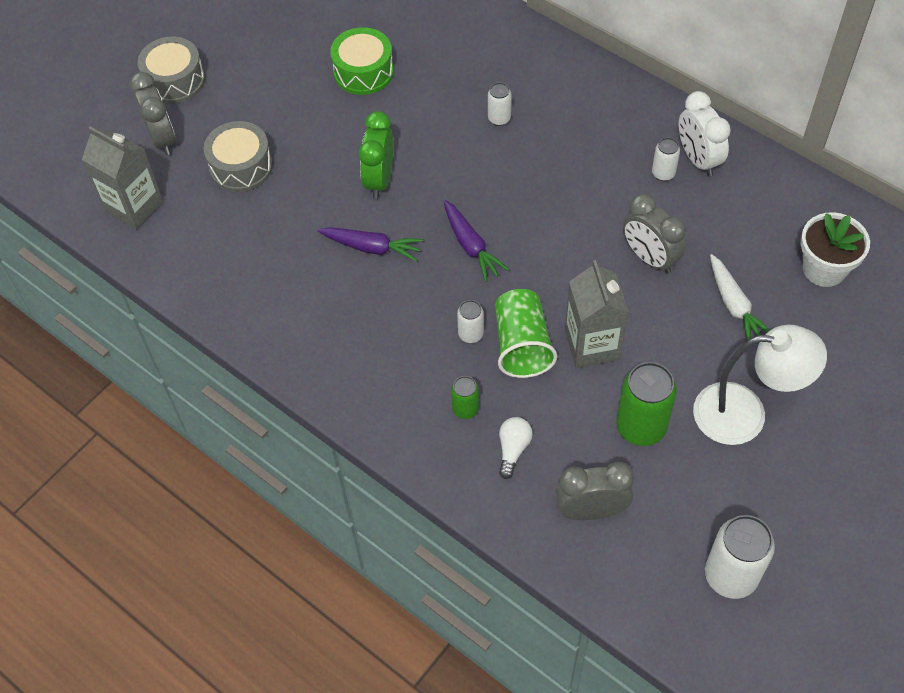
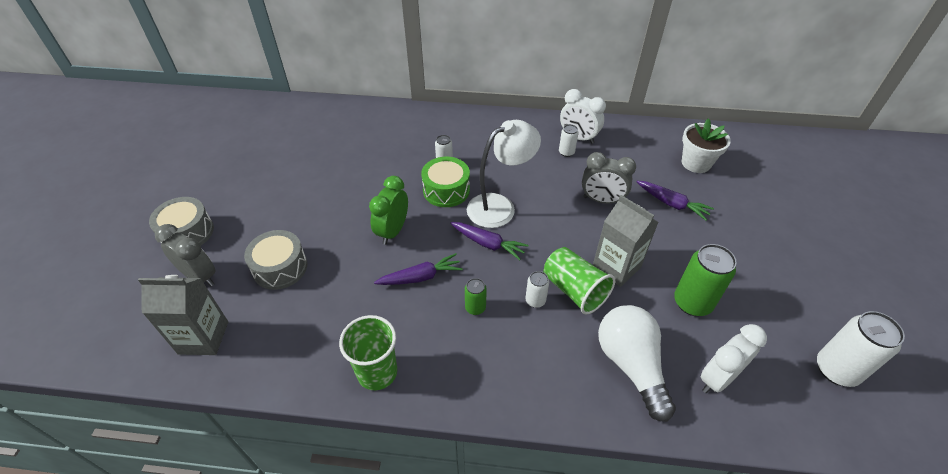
camera: 35 degrees left, 10 degrees down
green drum [330,27,394,95] -> green drum moved to [421,157,470,207]
green clock [359,111,394,199] -> green clock turned 45 degrees clockwise [369,176,408,245]
green can [451,376,479,419] -> green can moved to [465,278,487,315]
white light bulb [499,417,533,479] -> white light bulb [598,305,676,422], size x2.13
grey clock [555,462,634,520] -> white clock [701,324,767,393]
white lamp [693,325,827,445] -> white lamp moved to [467,120,541,228]
white carrot [710,254,770,341] -> purple carrot [637,181,714,221]
none -> green cup [339,315,397,390]

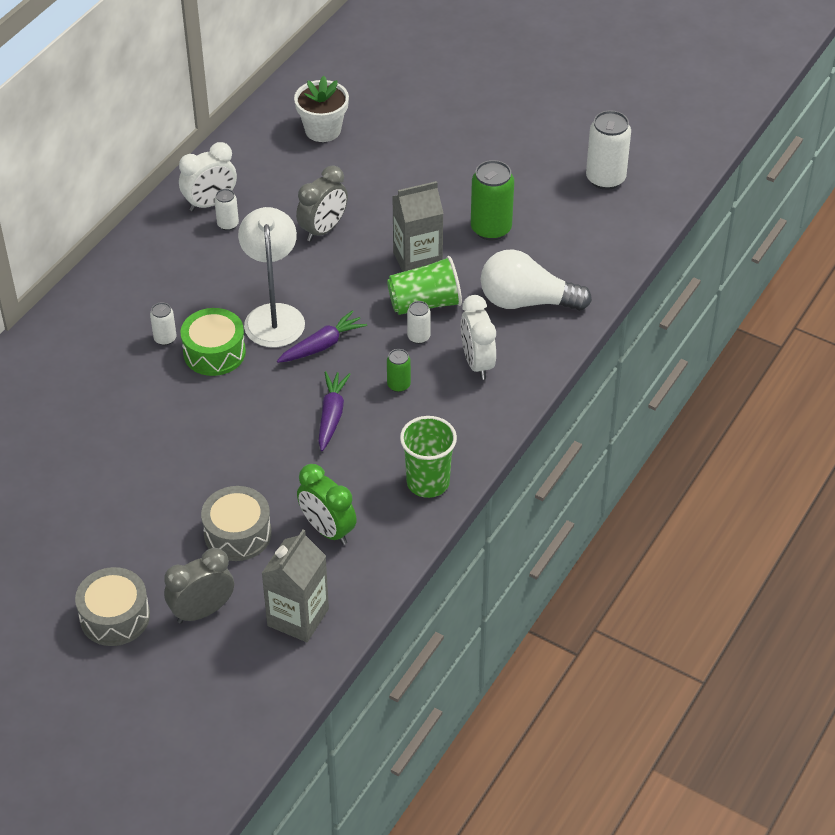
camera: 65 degrees left, 0 degrees up
green clock [369,176,408,245] -> green clock moved to [297,464,357,545]
purple carrot [637,181,714,221] -> none
white clock [701,324,767,393] -> white clock moved to [461,295,496,380]

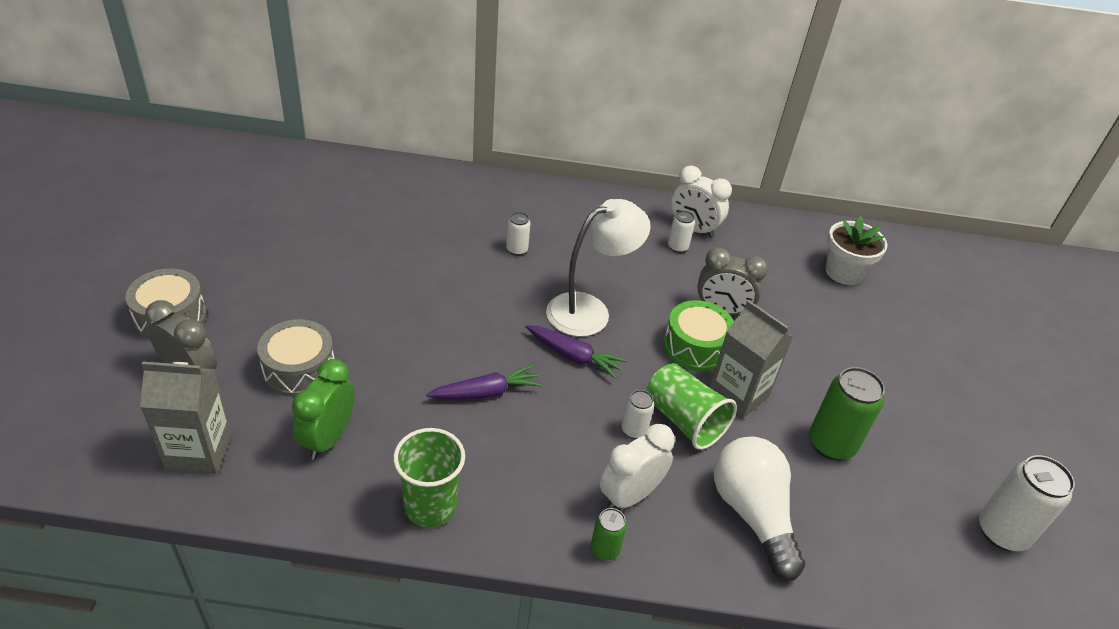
camera: 60 degrees right, 5 degrees down
green drum [180,308,246,376] -> green drum moved to [664,300,734,371]
green can [387,349,411,392] -> green can moved to [591,508,627,560]

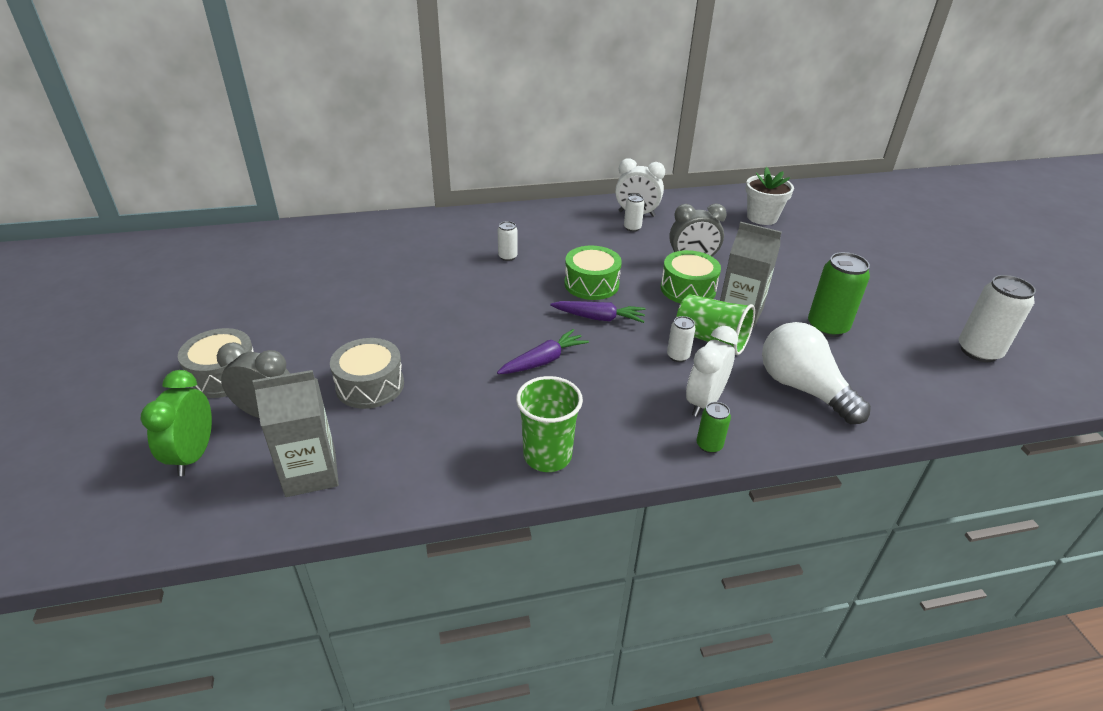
camera: 15 degrees left, 5 degrees down
green clock [292,359,354,460] -> green clock moved to [141,370,212,476]
white lamp [546,199,651,337] -> green drum [564,245,622,300]

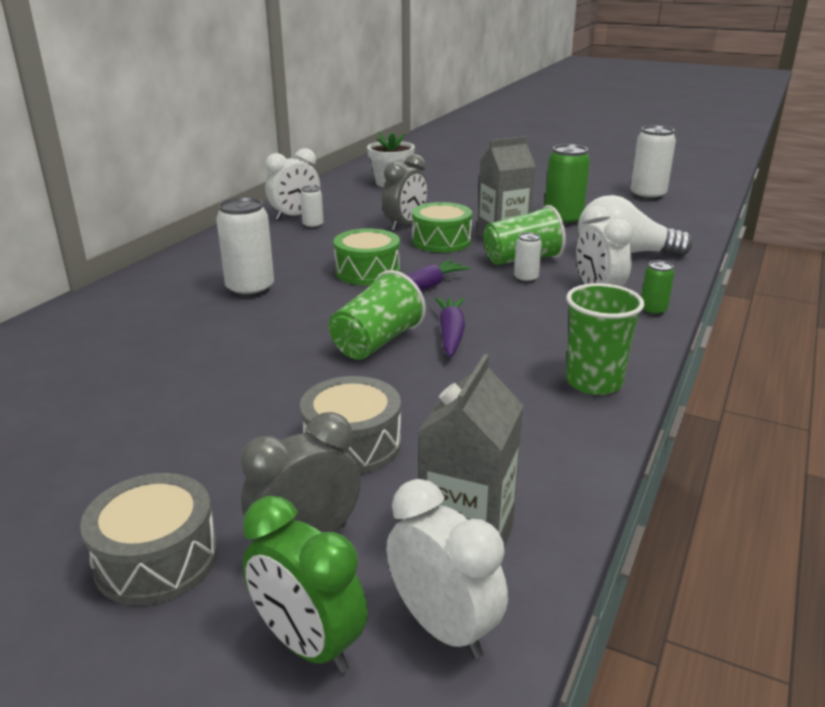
camera: 50 degrees left, 10 degrees down
white can [498,221,518,261] -> white can [216,197,274,298], size x1.90
none -> green cup [329,270,426,360]
none -> white clock [386,479,508,659]

